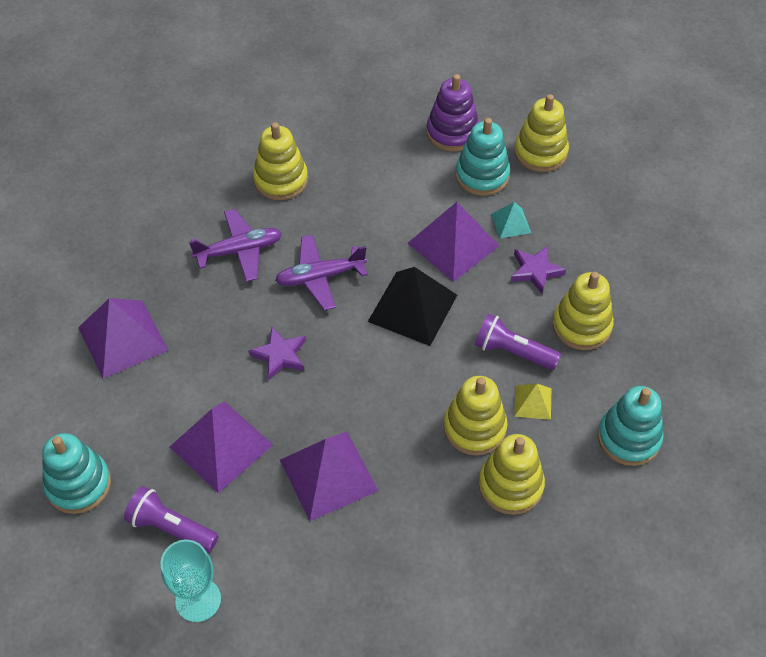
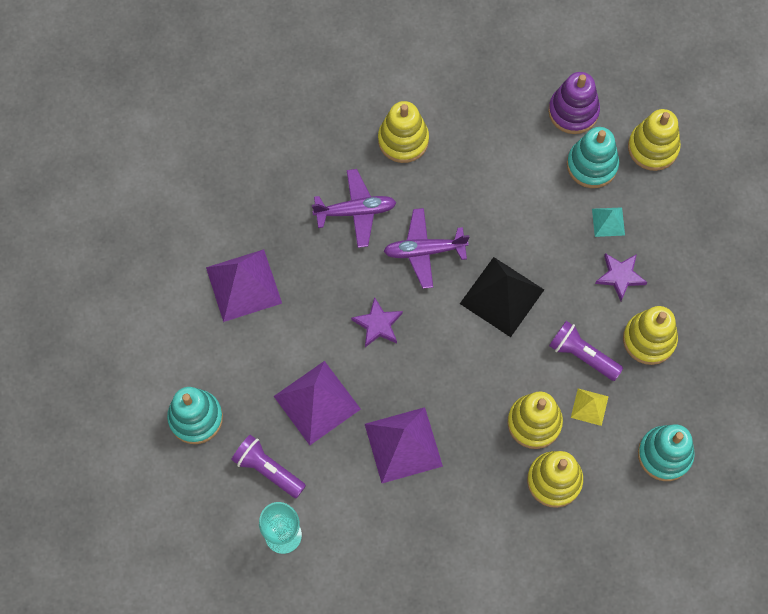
camera: 10 degrees right, 15 degrees up
purple pyramid [407,202,499,282] -> none

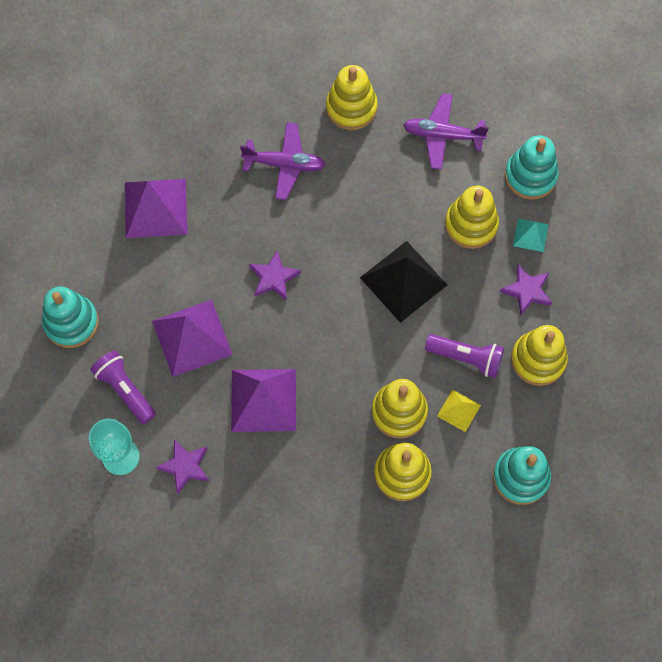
camera: 15 degrees right, 0 degrees up
purple plane [384,208,469,289] -> purple plane moved to [403,93,489,170]
purple stacking toy [548,72,600,134] -> none
purple flashlight [549,321,623,381] -> purple flashlight turned 150 degrees clockwise [425,334,504,378]
yellow stacking toy [628,109,681,171] -> yellow stacking toy moved to [445,186,499,249]
none -> purple star [155,439,209,494]

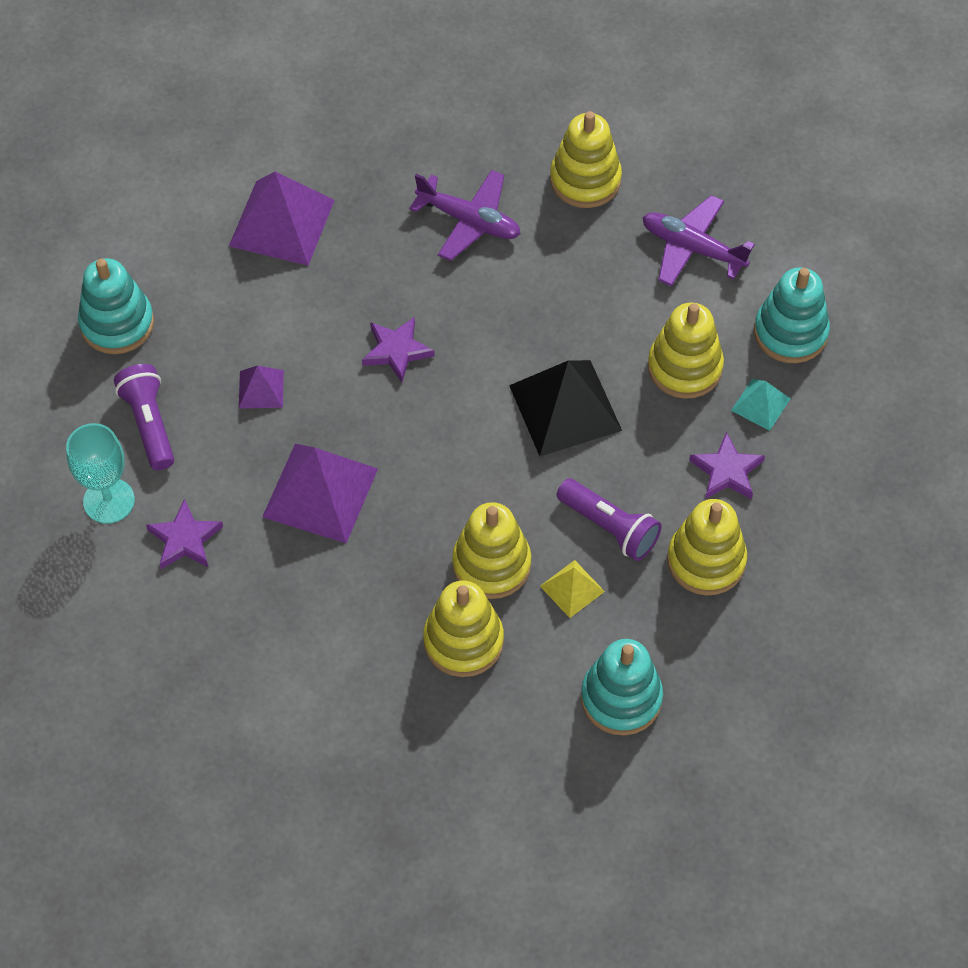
camera: 20 degrees right, 10 degrees down
purple pyramid [152,299,233,377] -> purple pyramid [239,366,284,409], size x0.50

